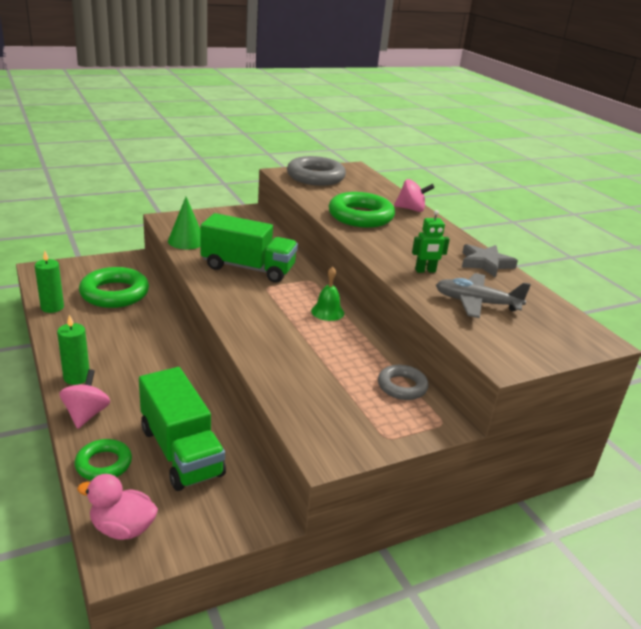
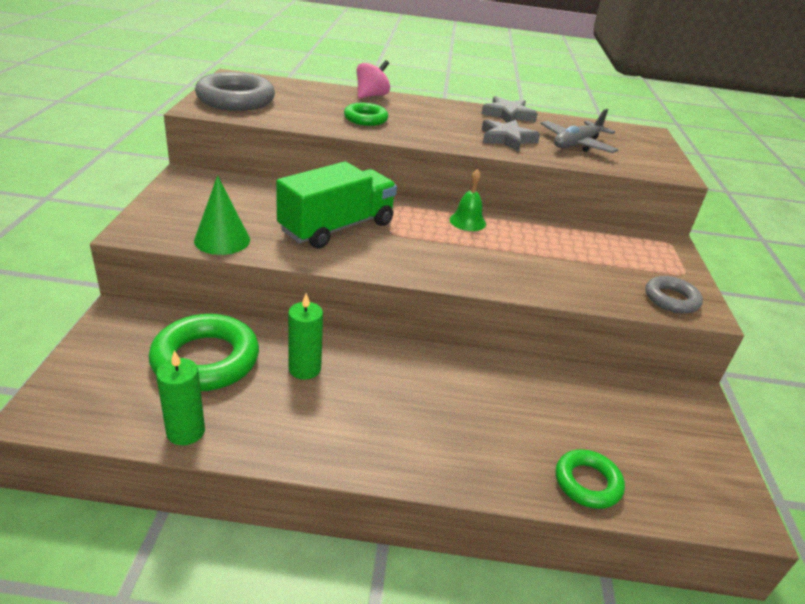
camera: 60 degrees left, 5 degrees up
green candle [57,315,89,385] -> green candle moved to [288,293,323,380]
pink spinning top [59,369,110,429] -> none
pink duck [77,474,158,540] -> none
green truck [139,367,226,491] -> none
green ring [329,192,395,228] -> green ring [344,103,388,126], size x0.57
grey ring [378,365,429,400] -> grey ring moved to [645,276,703,314]
green robot [412,210,450,273] -> grey star [482,119,540,152]

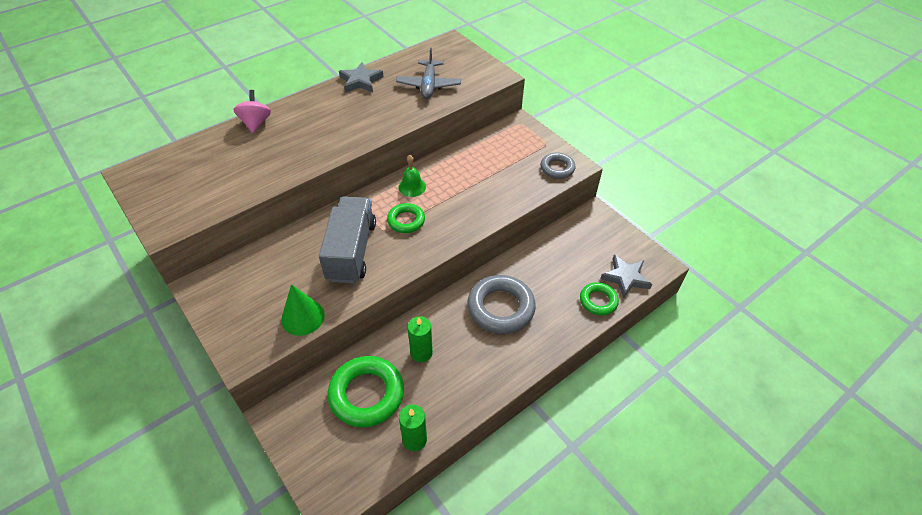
camera: 40 degrees left, 15 degrees up
grey ring [195,72,275,111] -> grey ring moved to [467,275,536,334]
green truck [276,161,397,249] -> grey truck [319,196,376,283]
green ring [344,103,388,126] -> green ring moved to [387,203,425,233]
grey star [482,119,540,152] -> grey star moved to [600,255,652,298]

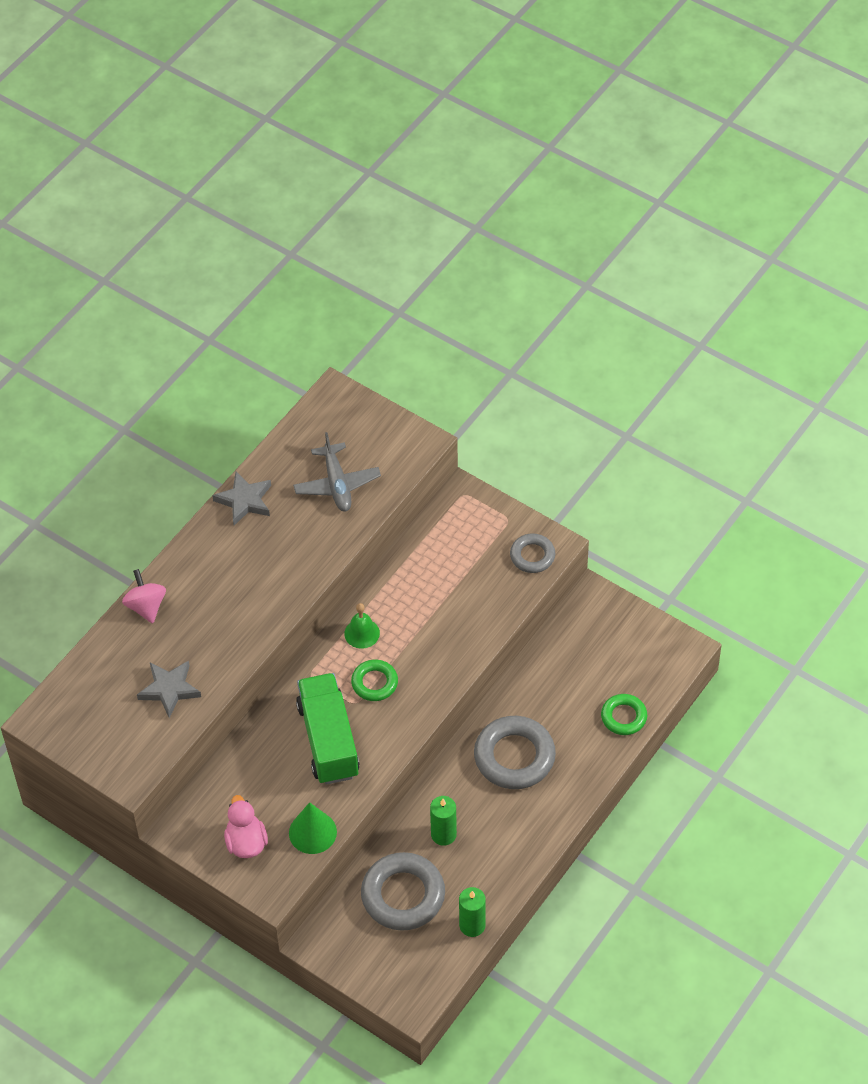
camera: 15 degrees left, 5 degrees up
grey truck [319,196,376,283] -> green truck [296,673,360,785]
green ring [328,356,404,428] -> grey ring [361,852,445,931]
grey star [600,255,652,298] -> grey star moved to [137,661,201,718]
none -> pink duck [224,795,268,858]

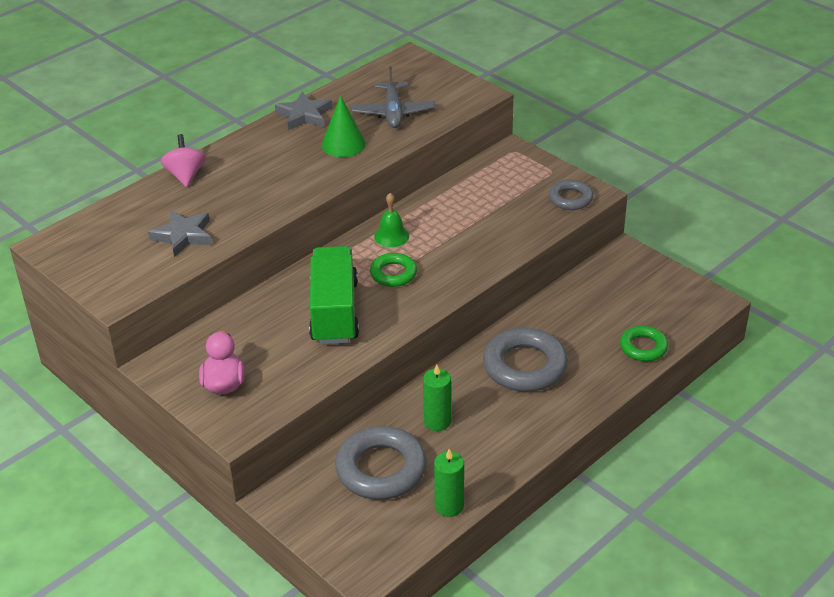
camera: 10 degrees right, 15 degrees down
green cone [289,802,337,854] -> green cone moved to [322,95,366,157]

